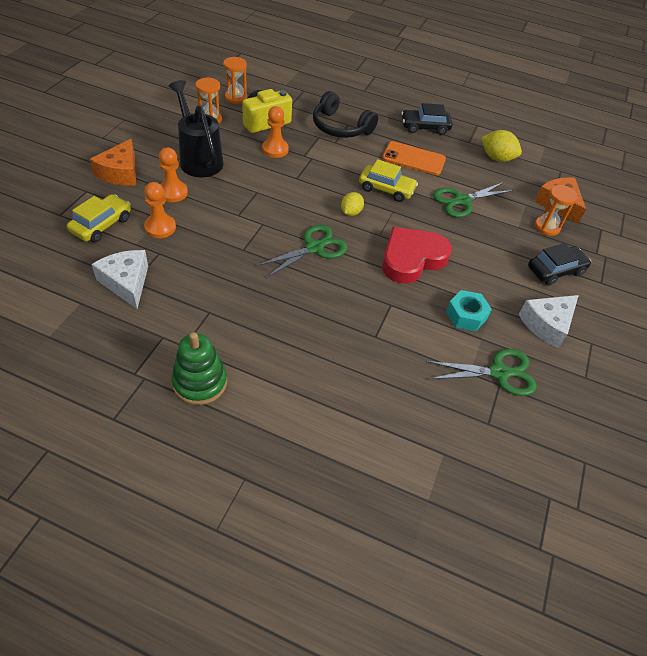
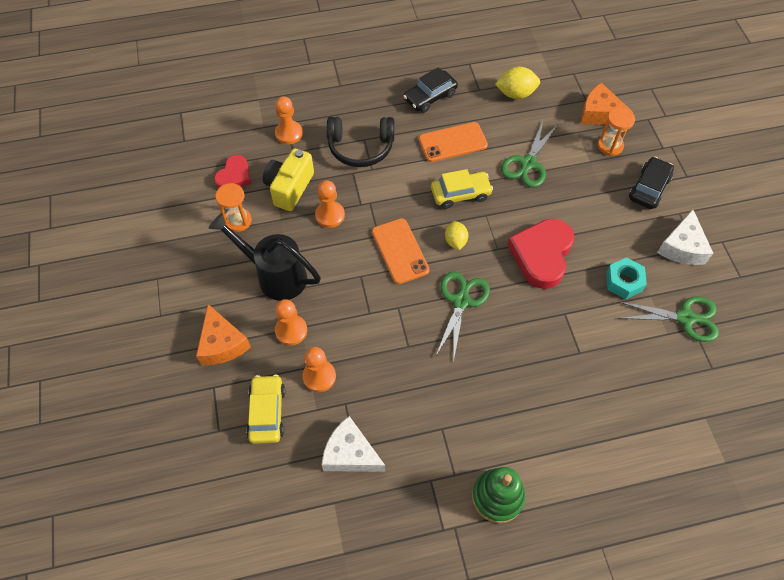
camera: 30 degrees left, 10 degrees up
orange hourglass [223,57,247,104] -> red heart [214,155,251,189]
green scissors [426,349,537,396] -> green scissors turned 45 degrees clockwise [618,296,719,342]
none -> orange pawn [275,96,303,144]
none -> orange phone [372,218,430,284]

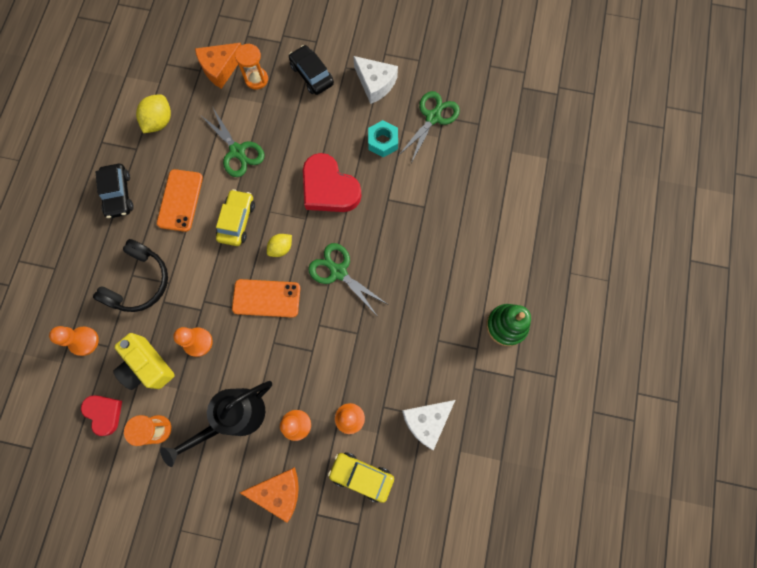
camera: 65 degrees left, 15 degrees up
yellow lemon [445,221,468,250] -> yellow lemon turned 60 degrees counterclockwise [267,234,292,257]

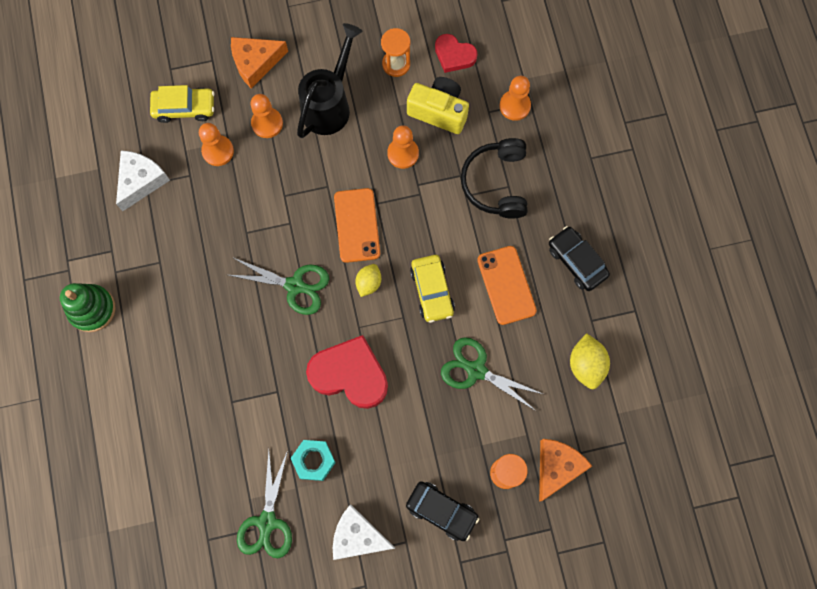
camera: 155 degrees right, 0 degrees up
orange phone [232,279,300,317] -> orange phone turned 75 degrees counterclockwise [334,188,380,263]

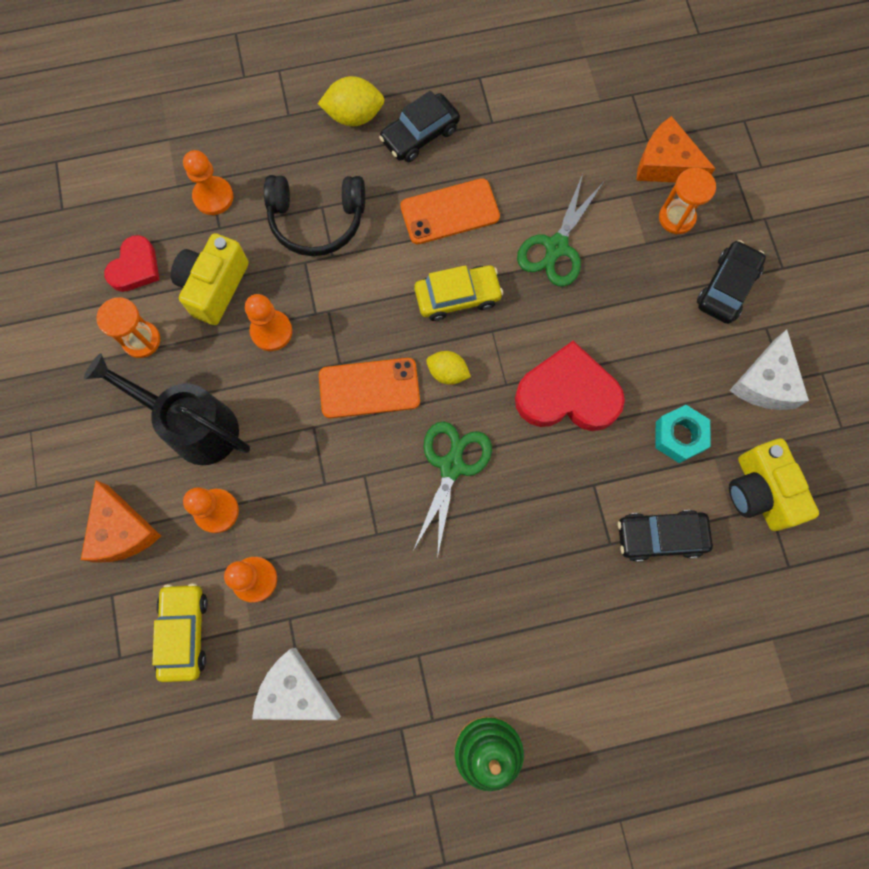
camera: 90 degrees left, 0 degrees up
green scissors [237,450,292,558] -> yellow camera [729,439,819,531]
red heart [306,335,388,409] -> red heart turned 75 degrees clockwise [515,341,625,431]
yellow lemon [570,333,610,389] -> yellow lemon moved to [318,76,385,126]
none -> black car [618,510,713,562]

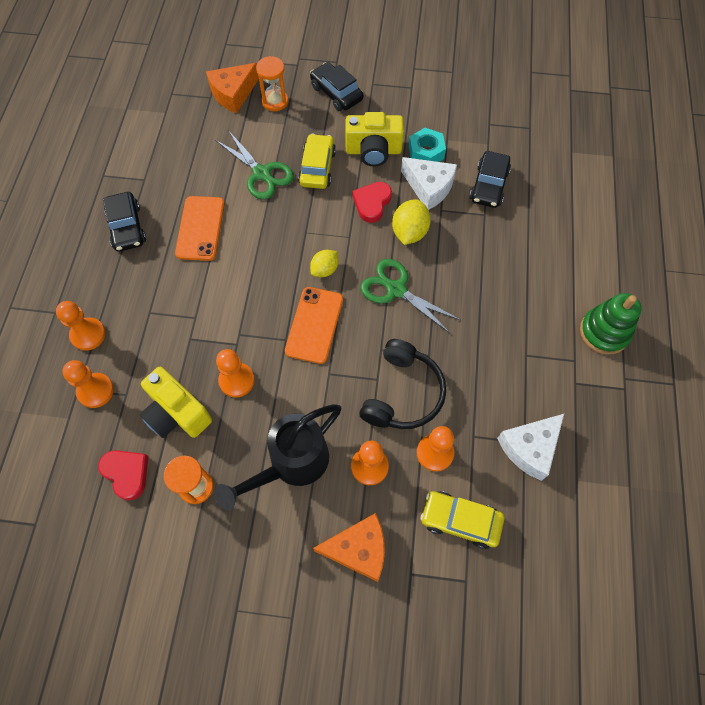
camera: 70 degrees left, 10 degrees down
black headphones [264,175,365,256] -> black headphones moved to [359,339,446,429]
yellow lemon [318,76,385,126] -> yellow lemon moved to [392,199,431,245]
yellow car [414,265,503,321] -> yellow car moved to [298,134,336,189]
red heart [515,341,625,431] -> red heart [353,182,392,223], size x0.58
white cheese [729,329,809,410] -> white cheese moved to [401,157,457,210]
yellow camera [729,439,819,531] -> yellow camera moved to [345,112,404,167]
none -> orange pawn [56,301,106,351]

